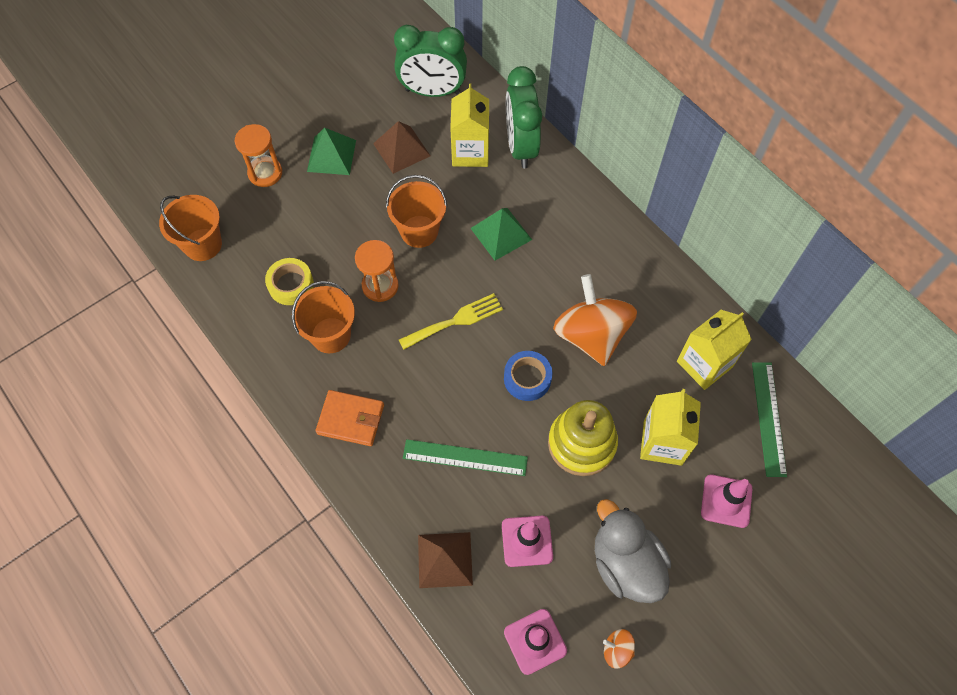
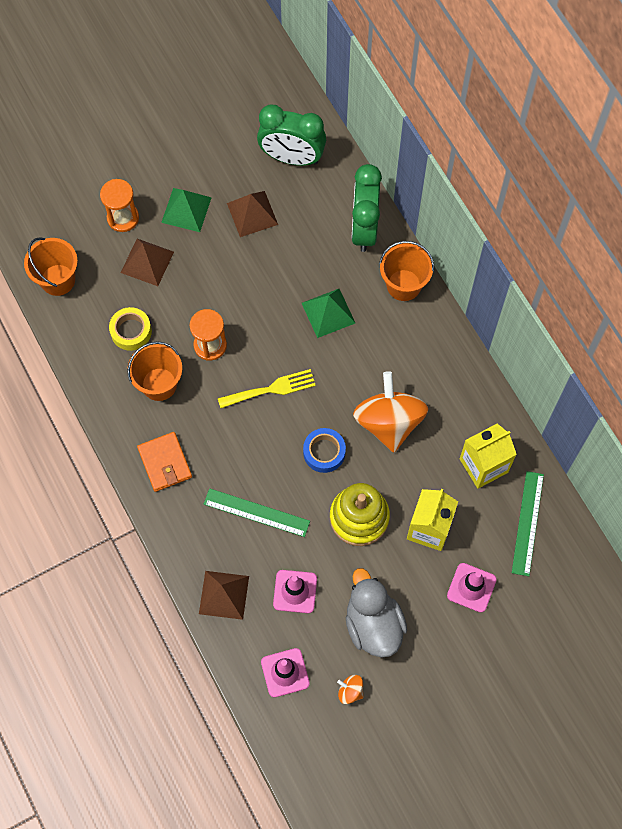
camera: 10 degrees right, 5 degrees up
orange wallet [315,390,384,446] -> orange wallet turned 45 degrees clockwise [137,432,192,492]
orange bucket [386,175,447,248] -> orange bucket moved to [379,241,434,301]
yellow carton [450,83,489,167] -> none
none -> brown pyramid [121,239,174,286]

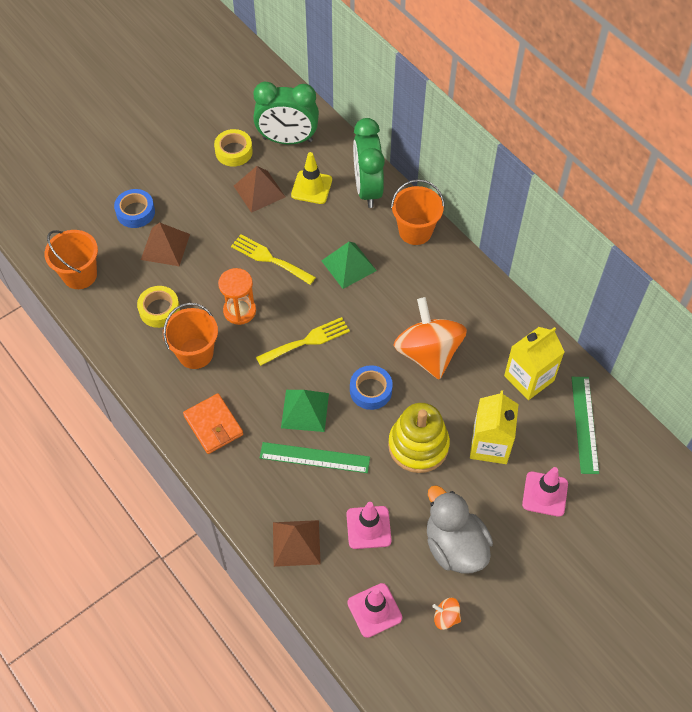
camera: 10 degrees left, 10 degrees down
orange hourglass [100,179,139,232] -> blue tape [114,189,155,228]
green pyramid [161,188,212,232] -> green pyramid moved to [281,390,329,432]
none -> yellow tape [214,129,253,167]
none -> yellow fork [231,234,316,285]
none -> yellow traffic cone [291,152,332,204]

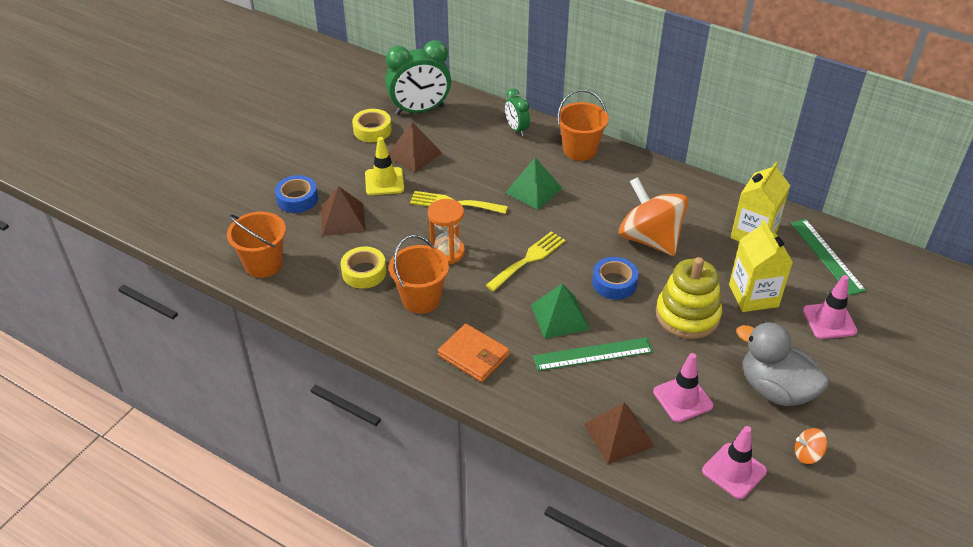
camera: 20 degrees left, 15 degrees down
yellow traffic cone [291,152,332,204] -> yellow traffic cone moved to [365,137,404,195]
green clock [353,118,385,208] -> green clock [505,88,530,136], size x0.54

